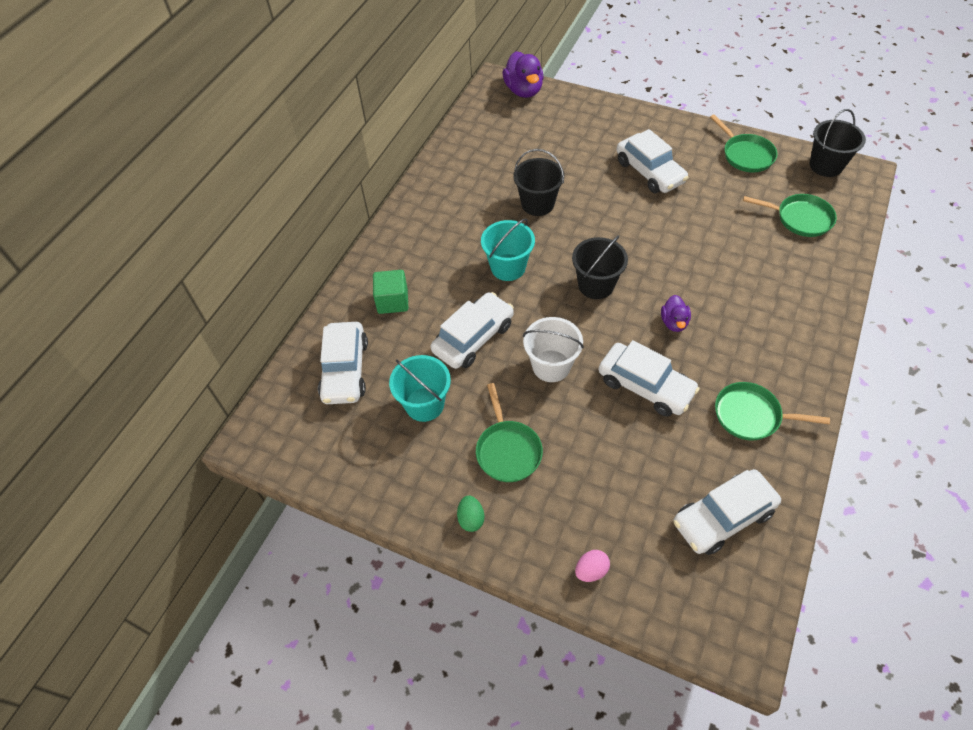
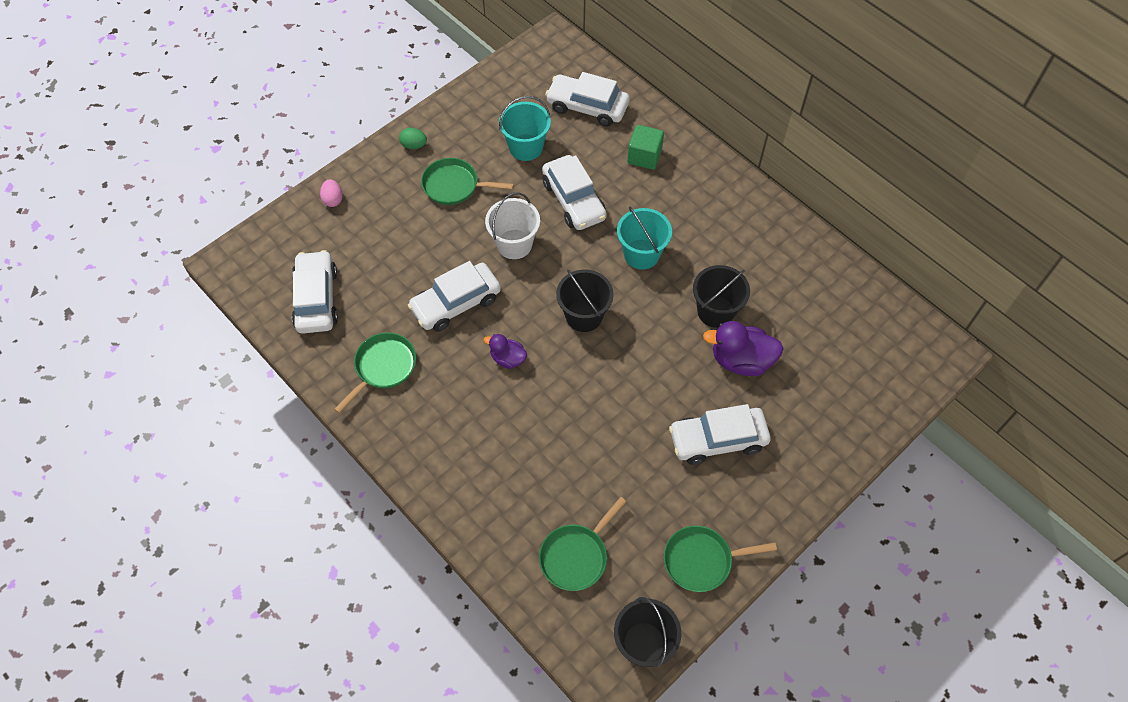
camera: 110 degrees right, 5 degrees up
purple duck [503,51,544,98] -> purple duck moved to [703,321,784,376]

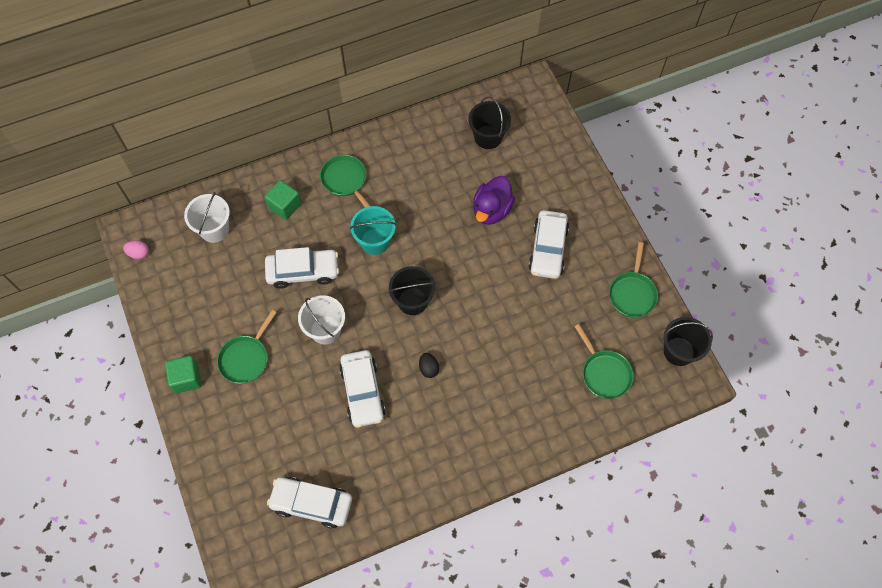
camera: 70 degrees left, 5 degrees up
pink egg [320,179,343,207] -> pink egg moved to [123,240,149,259]
green pan [334,333,416,414] -> green pan moved to [320,155,370,207]
green egg [399,128,427,149] -> green cube [165,356,201,393]
purple duck [483,334,527,369] -> black egg [419,353,439,378]
turquoise bucket [499,96,551,161] -> none
white car [545,72,630,127] -> white bucket [184,192,230,243]
black bucket [693,265,750,328] -> black bucket moved to [468,97,511,149]

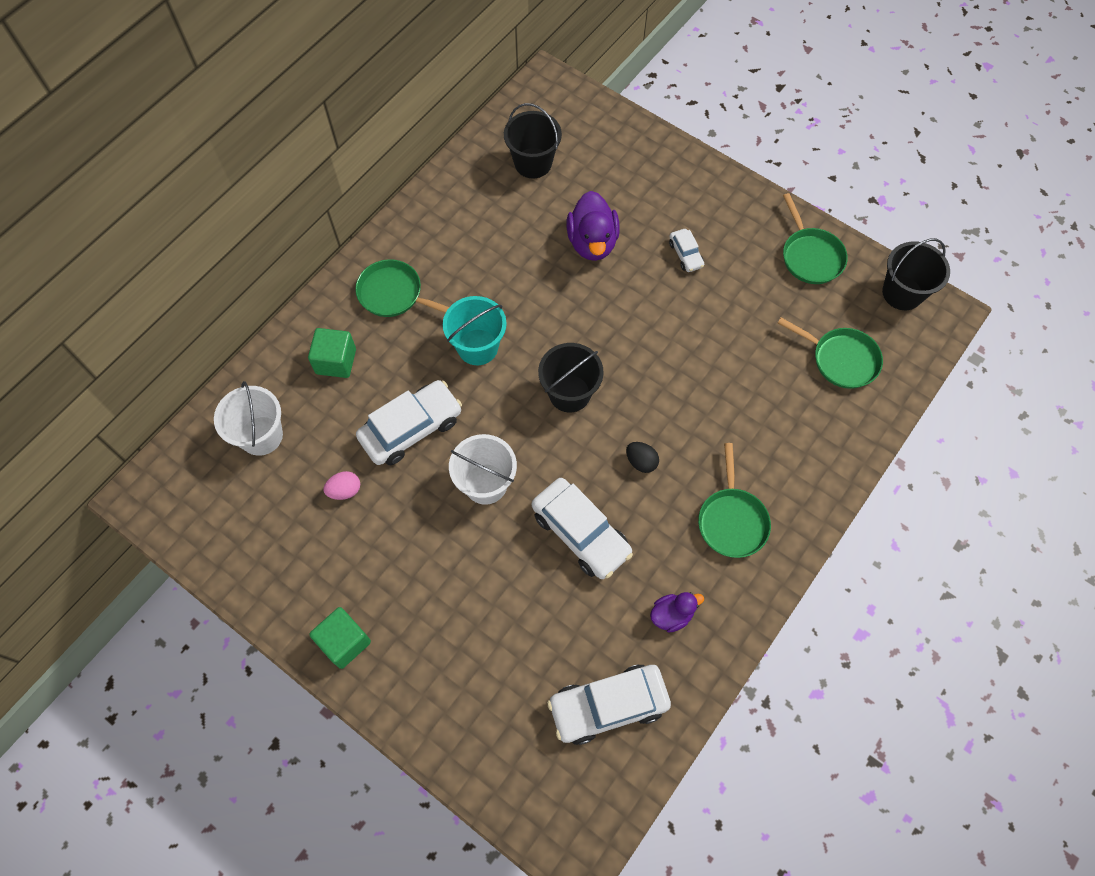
camera: 30 degrees left, 0 degrees up
pink egg [123,240,149,259] -> pink egg moved to [323,471,360,500]
green pan [217,310,277,384] -> green pan moved to [698,443,771,558]
white car [528,210,569,279] -> white car [669,229,704,272], size x0.50
none -> purple duck [650,592,704,633]

